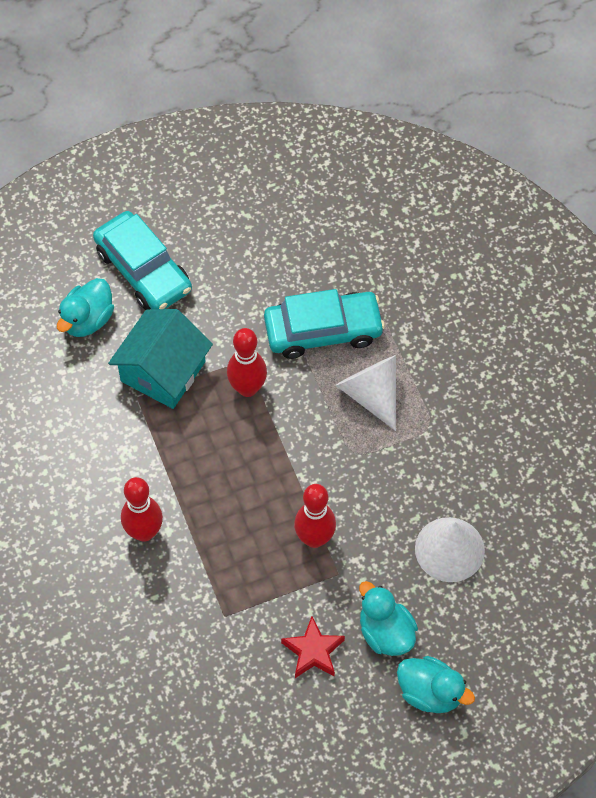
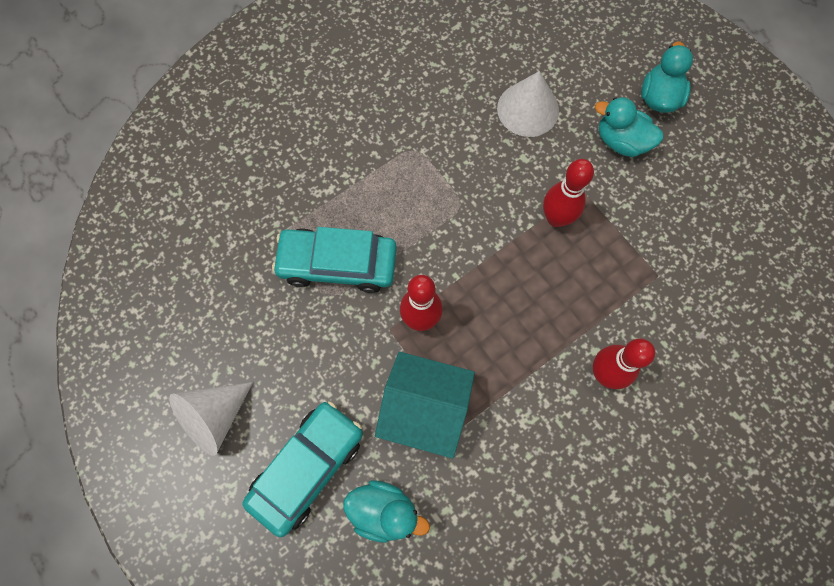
camera: 105 degrees left, 10 degrees up
turquoise car [264,289,385,359] -> turquoise car turned 60 degrees counterclockwise [272,227,397,293]
red star [281,617,345,678] -> none
white cone [335,355,396,431] -> white cone moved to [169,382,253,456]
turquoise duck [359,581,418,656] -> turquoise duck turned 75 degrees clockwise [595,97,663,157]

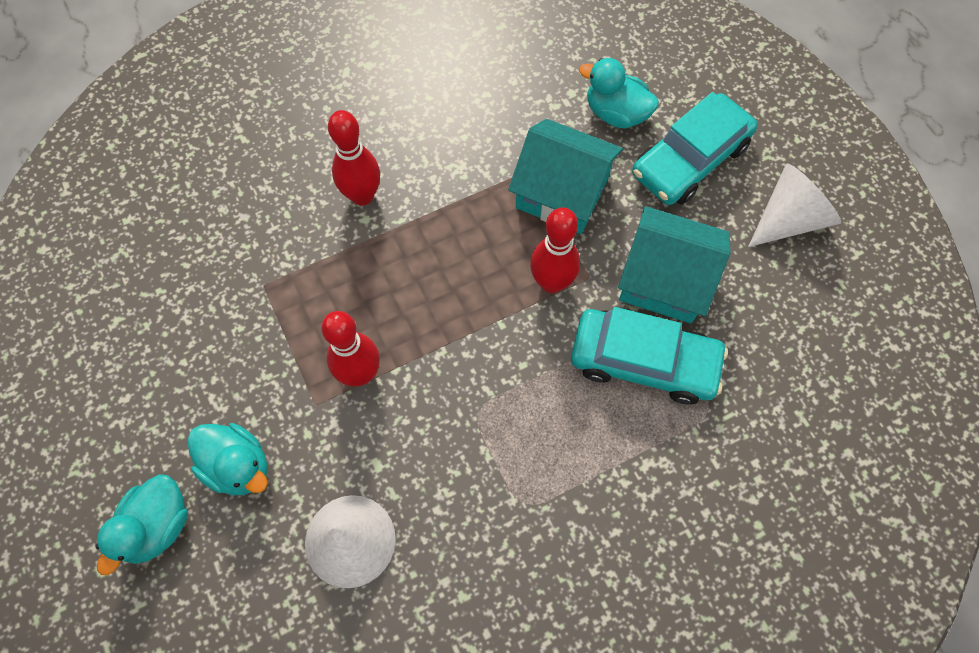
camera: 170 degrees left, 5 degrees down
none -> turquoise house [618,206,731,324]

